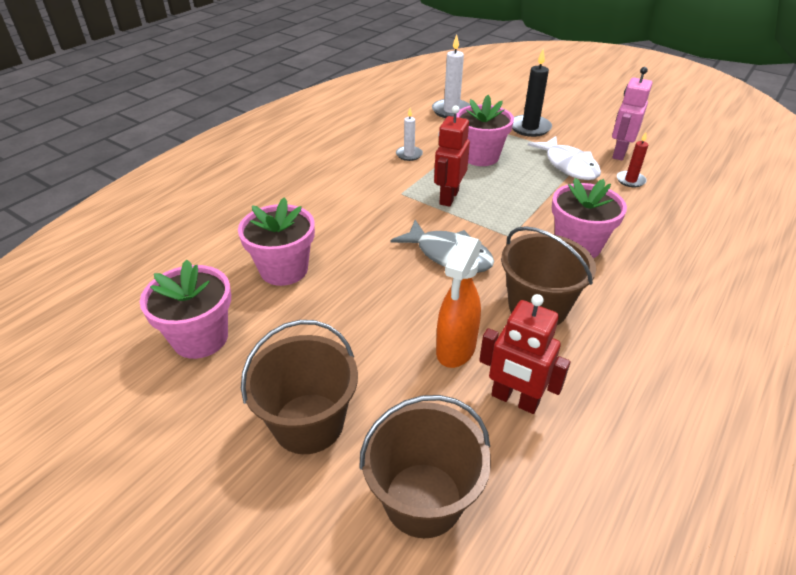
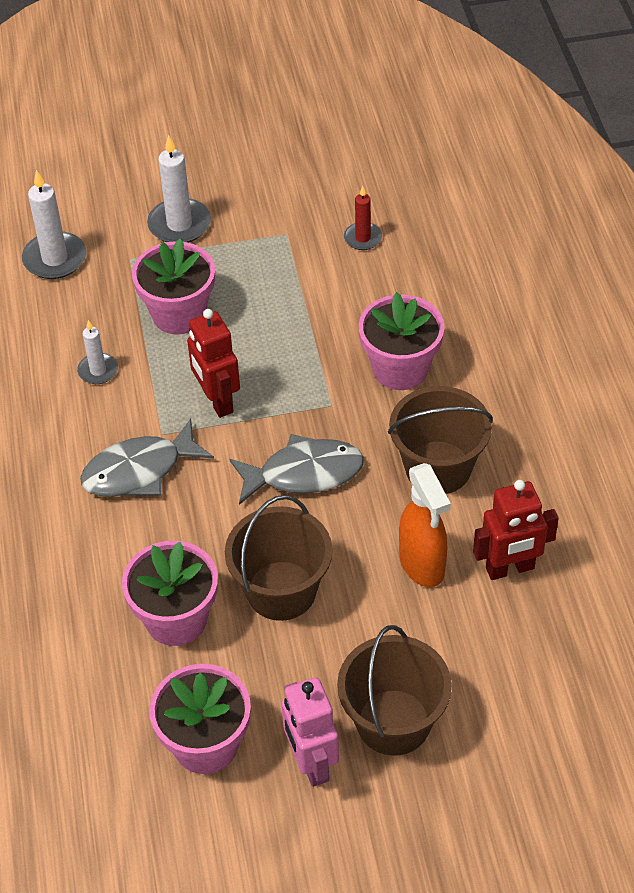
camera: 45 degrees left, 10 degrees up
brown bucket [359,395,491,538] -> brown bucket moved to [225,495,332,621]
black candle [512,49,552,137] -> white candle [147,135,211,243]
white fish [528,136,601,180] -> none
pink robot [612,67,652,161] -> pink robot moved to [281,677,339,787]
none -> grey fish [80,418,214,497]

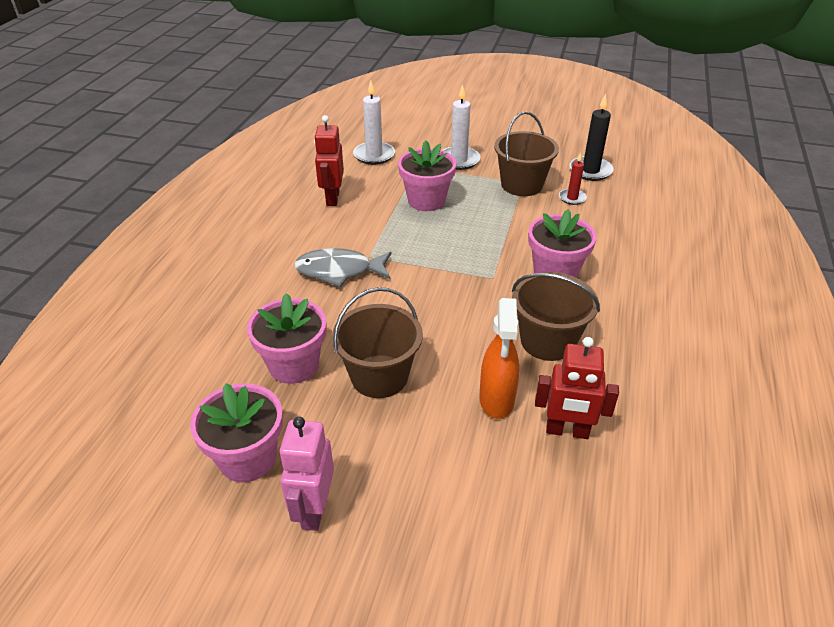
camera: 25 degrees right, 10 degrees down
white candle [77,320,118,384] -> none
red robot [187,309,240,418] -> red robot moved to [314,115,344,206]
grey fish [229,434,364,505] -> none
brown bucket [337,625,452,756] -> brown bucket moved to [494,111,559,196]
none -> black candle [569,94,614,181]

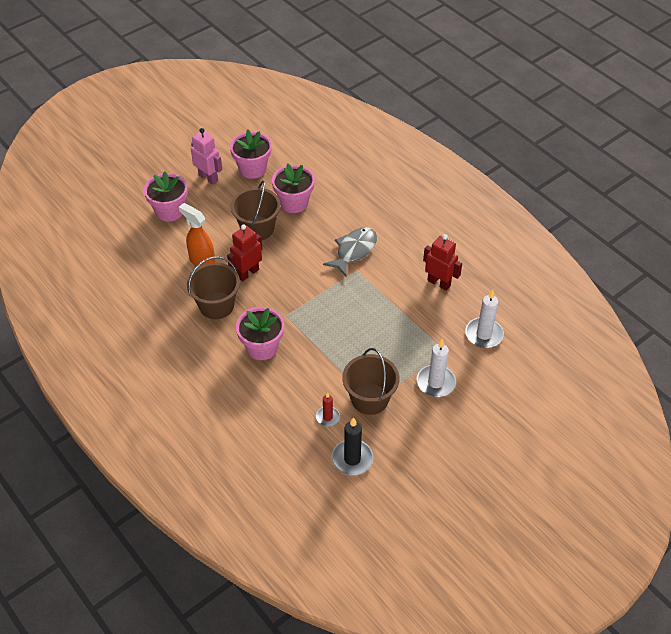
camera: 125 degrees right, 10 degrees up
pink flower pot [398,140,456,211] -> pink flower pot moved to [144,171,188,222]
red robot [535,337,619,439] -> red robot moved to [227,224,262,281]

